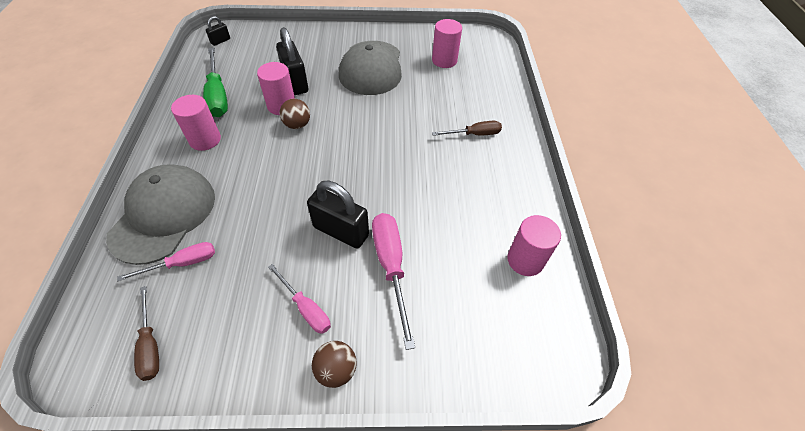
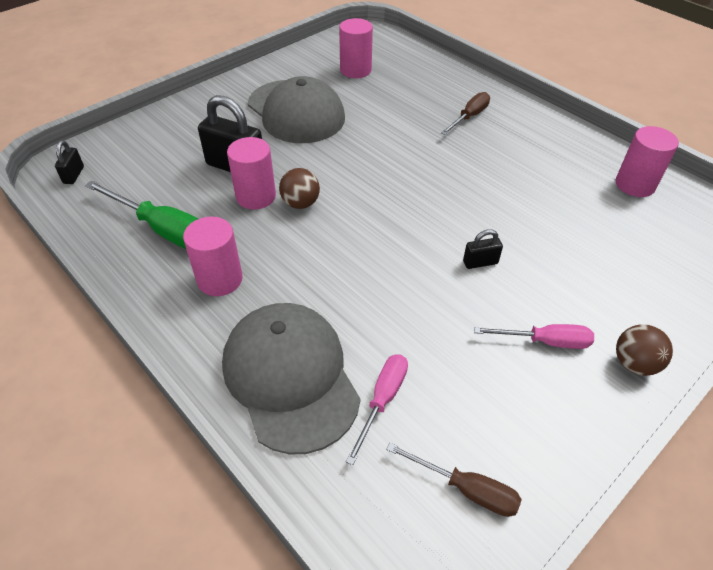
camera: 40 degrees left, 5 degrees down
black padlock [307,181,369,248] -> black padlock [463,229,503,269], size x0.49
pink screwdriver [372,213,415,350] -> none

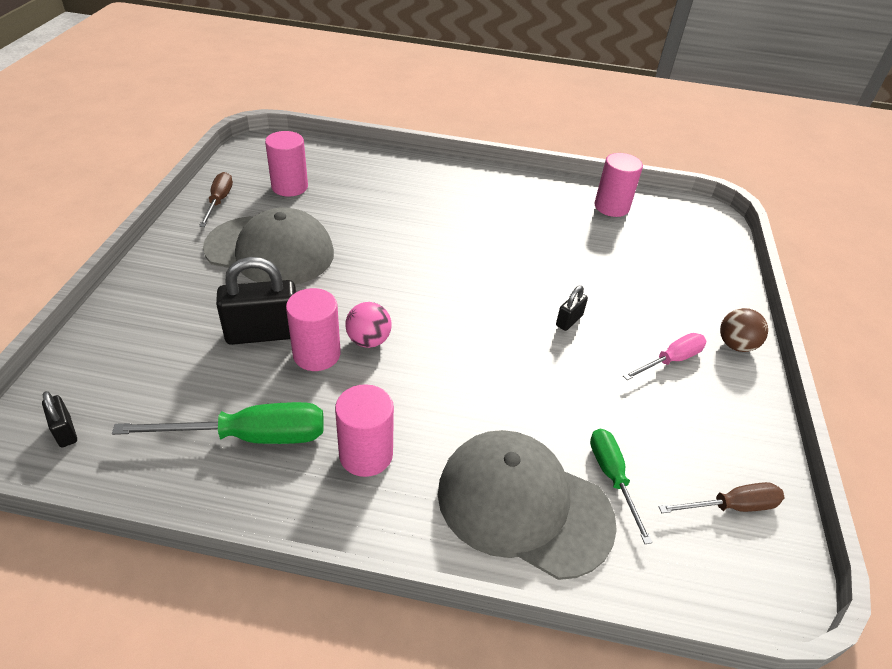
camera: 40 degrees left, 5 degrees down
brown ball [279,168,320,209] -> pink ball [345,302,391,348]
pink screwdriver [346,354,408,465] -> green screwdriver [590,429,653,544]
brown screwdriver [441,92,490,135] -> brown screwdriver moved to [199,172,233,227]

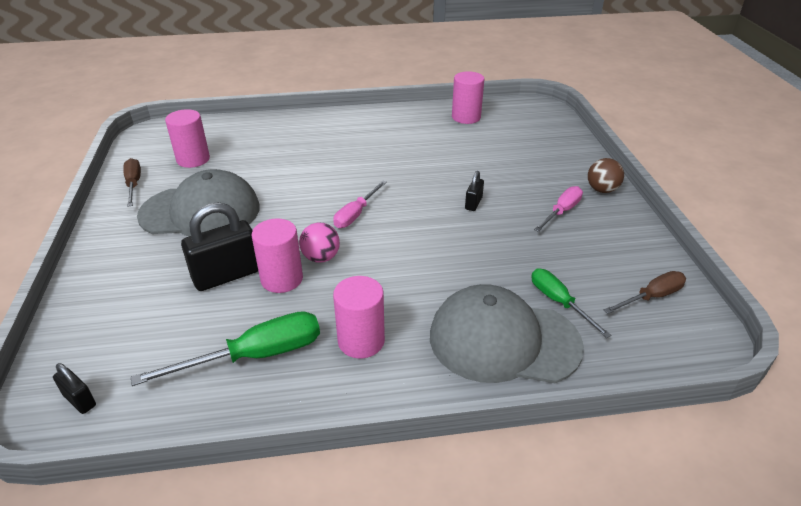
camera: 15 degrees left, 5 degrees down
none -> pink screwdriver [333,181,387,228]

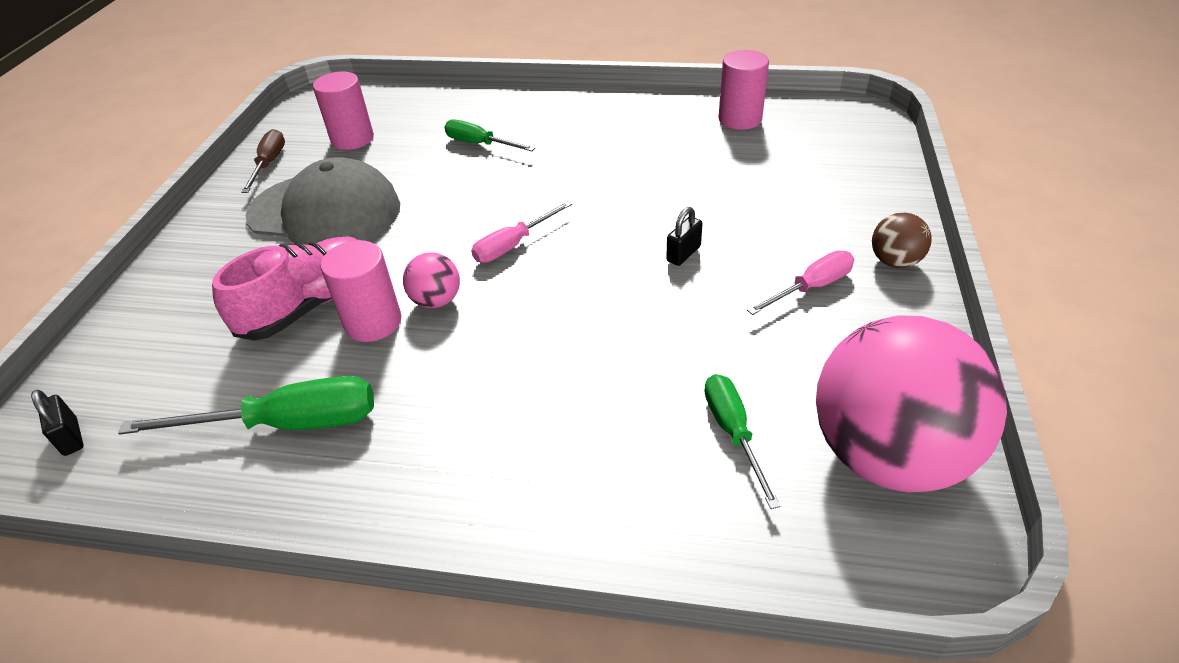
camera: 20 degrees right, 5 degrees up
black padlock [181,202,258,291] -> pink shoe [212,237,359,341]
pink cylinder [333,276,385,358] -> none
grey cap [430,284,584,383] -> none
brown screwdriver [604,271,686,314] -> pink ball [816,316,1007,492]
none -> green screwdriver [445,119,535,151]

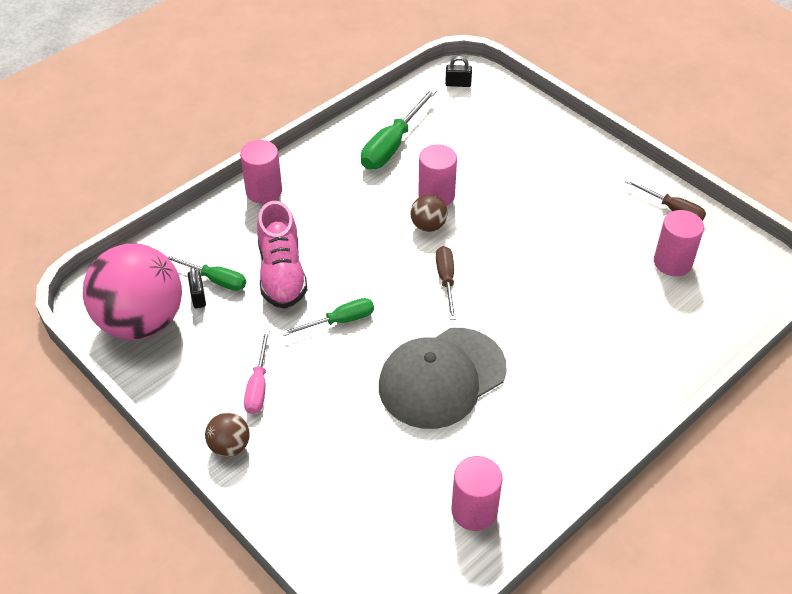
camera: 125 degrees right, 5 degrees up
pink shoe [212,237,359,341] -> pink shoe moved to [257,201,307,309]
grey cap [246,157,400,245] -> grey cap moved to [379,328,507,429]
pink ball [403,252,460,308] -> brown ball [411,195,447,232]
green screwdriver [445,119,535,151] -> green screwdriver moved to [282,298,374,336]
pink screwdriver [471,201,572,263] -> brown screwdriver [436,246,456,320]
black padlock [666,207,702,266] -> black padlock moved to [188,267,206,308]
none -> pink cylinder [240,140,282,204]

